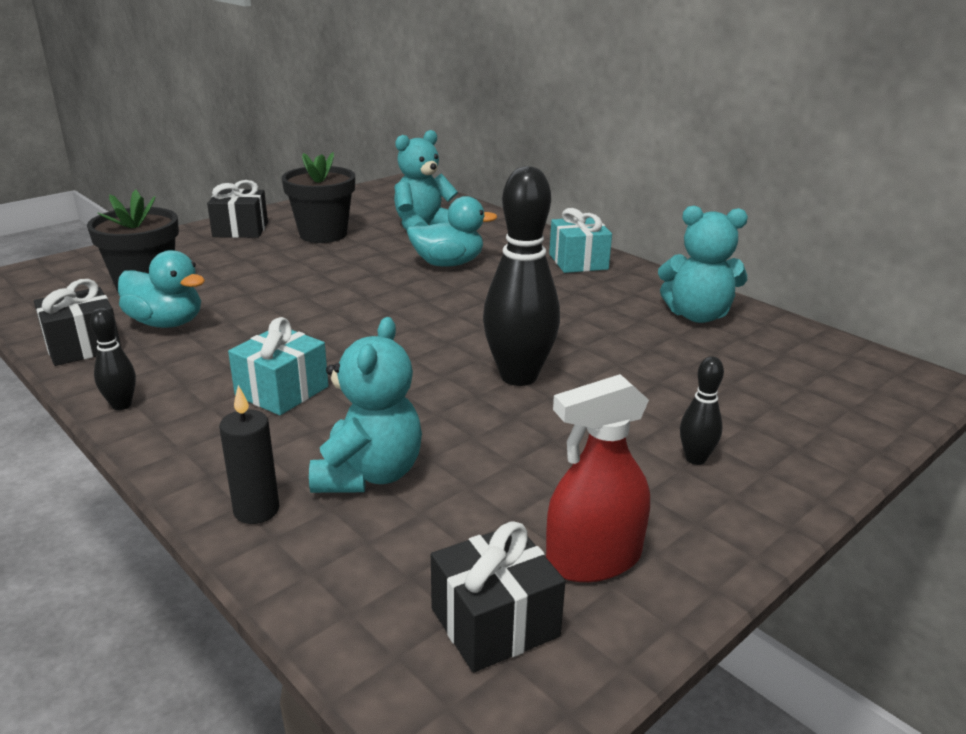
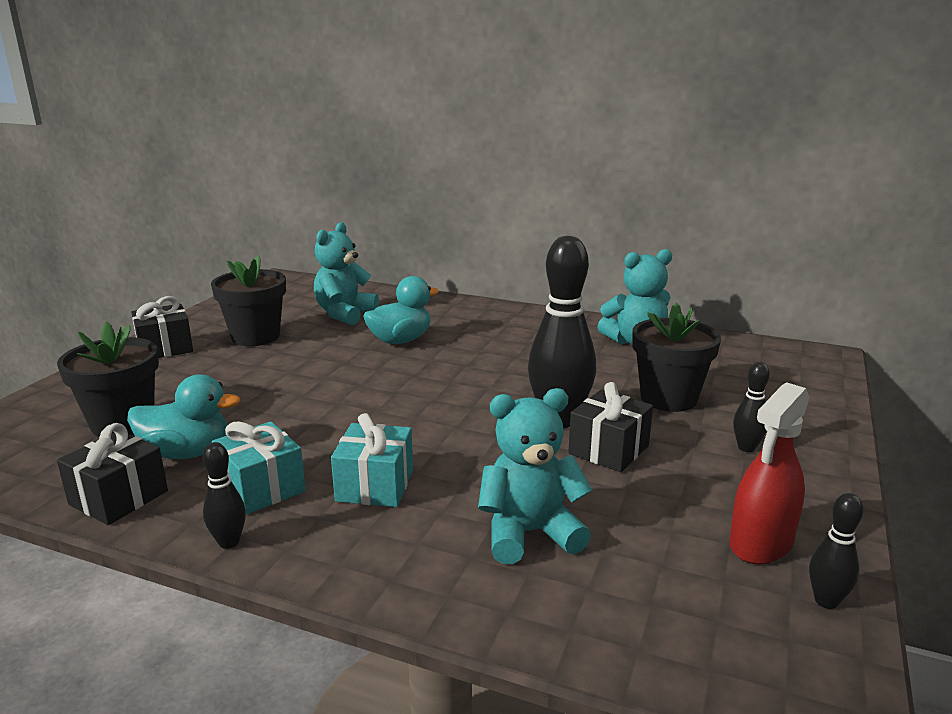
camera: 25 degrees left, 5 degrees down
black candle [219,385,279,524] -> none
turquoise teddy bear [309,317,422,493] -> turquoise teddy bear turned 90 degrees counterclockwise [478,388,592,564]
black gift [431,521,565,672] -> black gift moved to [568,382,653,472]
turquoise gift [549,208,612,273] -> turquoise gift moved to [212,421,306,515]
none -> black flower pot [632,303,721,412]
none -> black bowling pin [809,493,864,609]

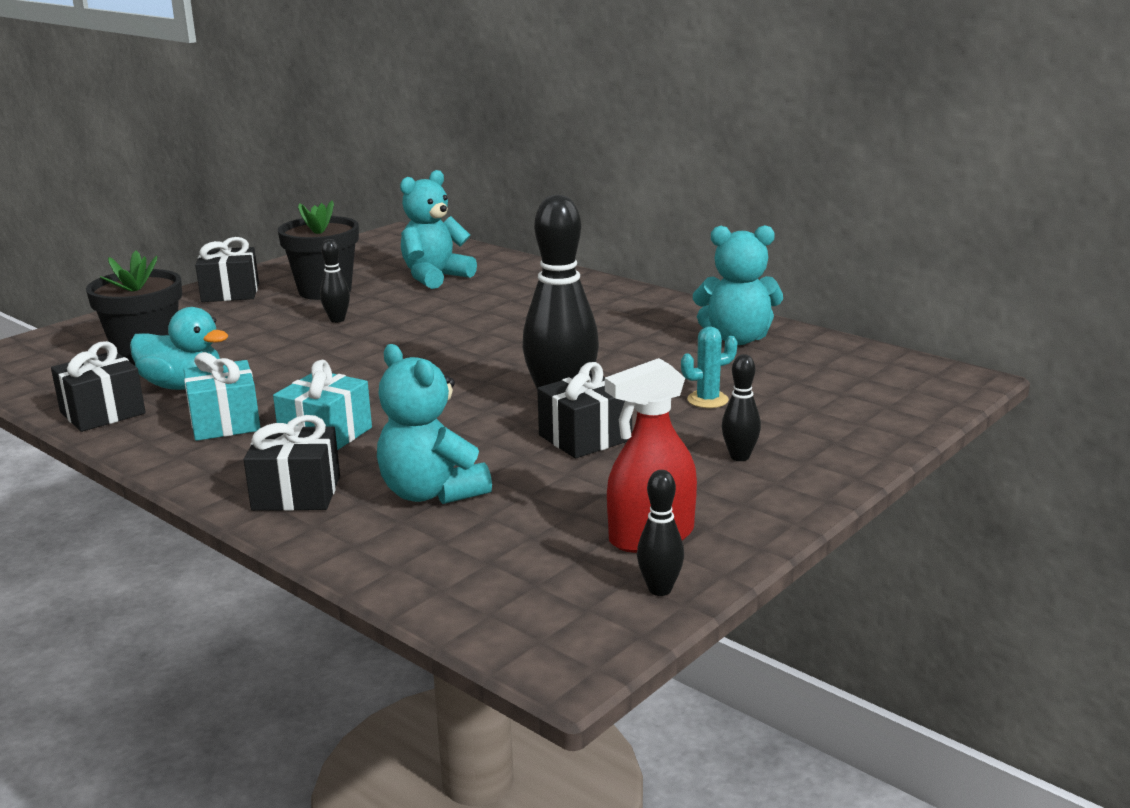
camera: 20 degrees right, 0 degrees up
black bowling pin [203,442,246,549] -> black bowling pin moved to [320,239,350,323]
turquoise duck [363,276,439,344] -> none
turquoise teddy bear [478,388,592,564] -> turquoise teddy bear turned 135 degrees counterclockwise [377,344,492,504]
black flower pot [632,303,721,412] -> turquoise cactus [681,327,737,408]
none -> black gift [244,415,340,511]

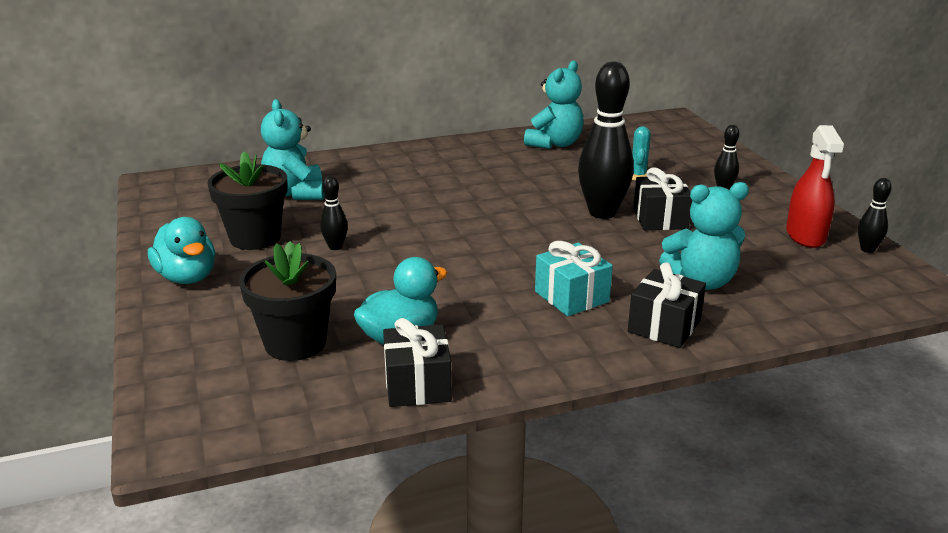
camera: 60 degrees left, 5 degrees up
turquoise gift [184,352,260,441] -> none
black gift [195,237,259,302] -> turquoise duck [148,217,215,284]

